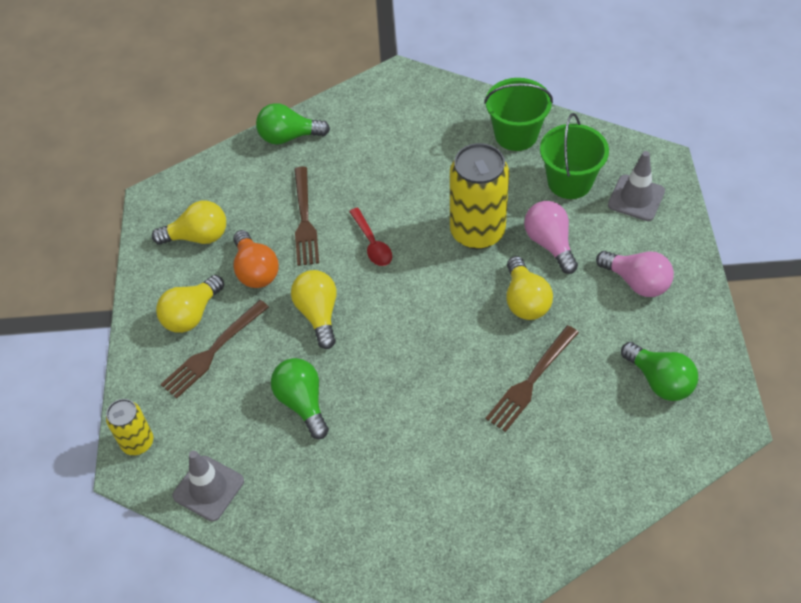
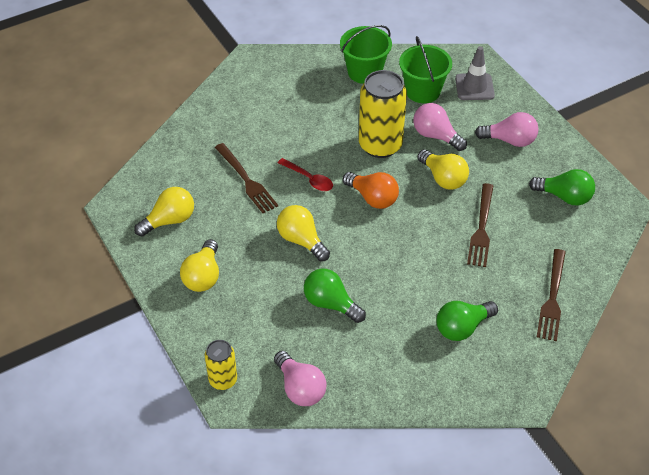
camera: 30 degrees left, 5 degrees down
brown fork [160,300,269,398] -> brown fork moved to [537,249,566,341]
grey traffic cone [172,451,244,522] -> pink light bulb [274,351,327,406]
orange light bulb [233,230,279,288] -> orange light bulb moved to [343,172,399,209]
green light bulb [256,103,330,145] -> green light bulb moved to [437,301,498,341]

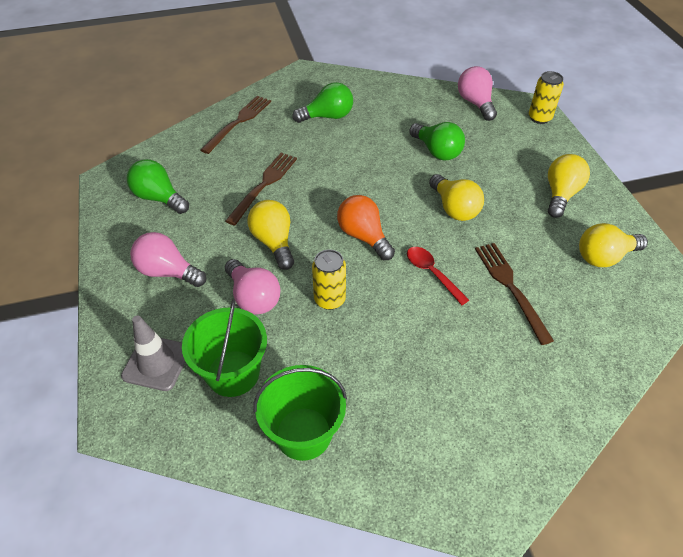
camera: 165 degrees left, 0 degrees up
yellow can [359,70,407,158] -> yellow can [312,249,346,310], size x0.55

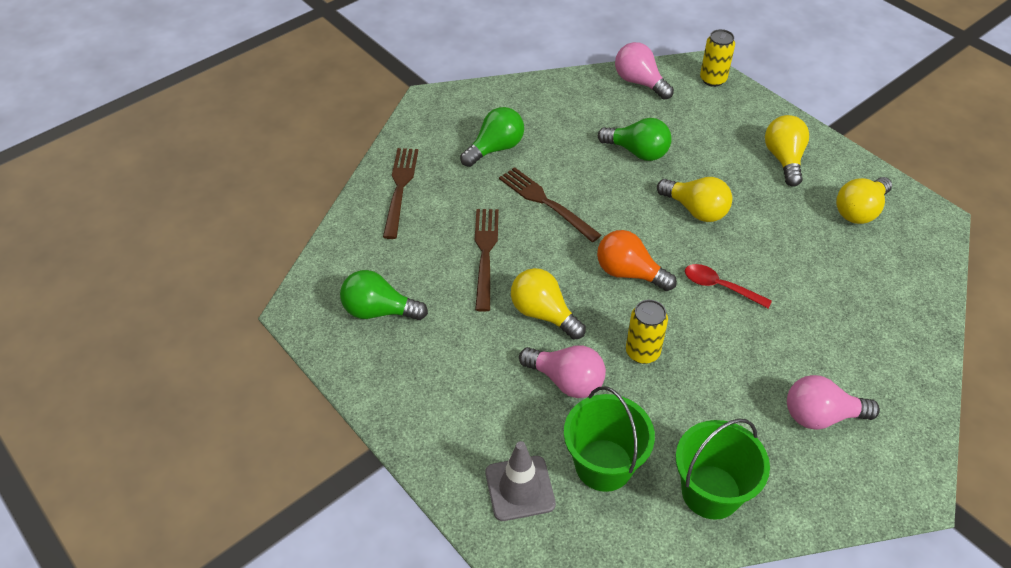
camera: 25 degrees left, 0 degrees up
pink light bulb [130,232,207,287] -> pink light bulb moved to [787,375,880,430]
brown fork [475,243,554,345] -> brown fork moved to [499,167,601,242]

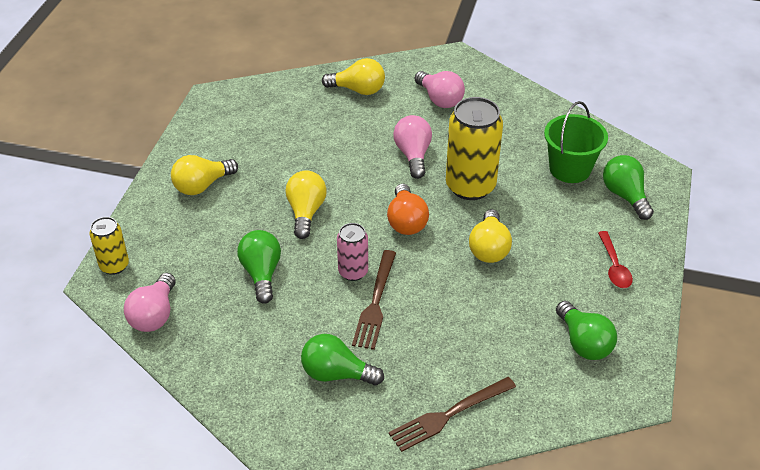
camera: 125 degrees left, 5 degrees down
brown fork [475,209,499,312] -> none
grey traffic cone [485,441,556,521] -> green light bulb [603,155,654,220]
pink light bulb [519,345,606,398] -> pink light bulb moved to [393,115,432,179]
yellow can [626,300,668,364] -> yellow can [446,97,503,200], size x1.83
green bucket [676,419,770,520] -> none
red spoon [685,264,772,308] -> red spoon moved to [598,231,633,288]
yellow light bulb [836,177,892,224] -> yellow light bulb moved to [322,58,385,95]
none -> pink can [337,223,368,281]

